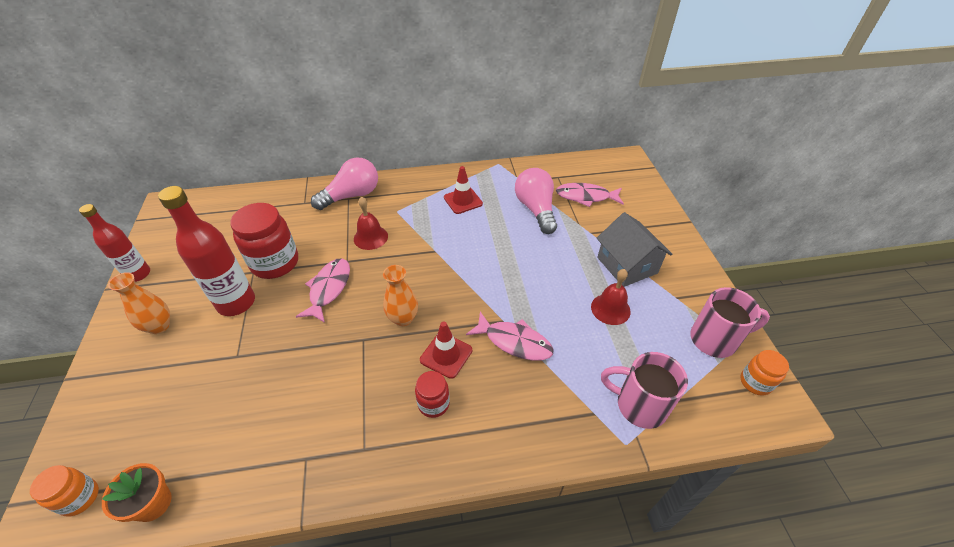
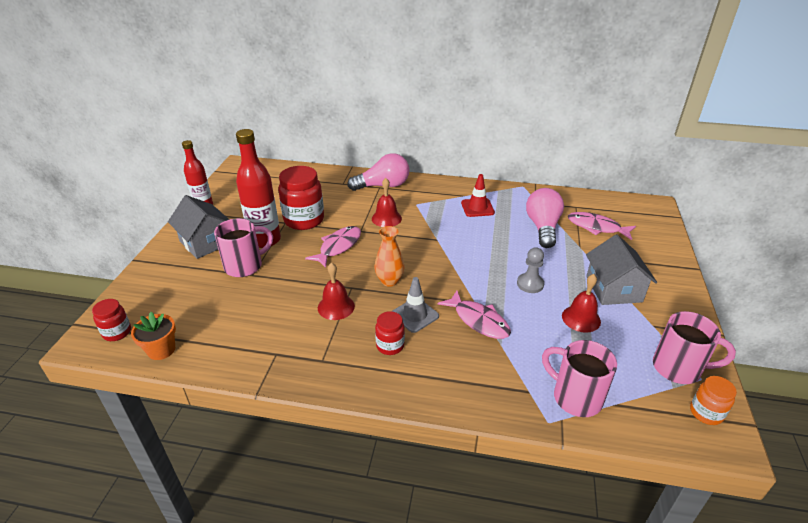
camera: 20 degrees right, 10 degrees down
orange jar [30,465,99,516] -> red jar [92,299,131,341]
orange vase [108,272,170,334] -> grey house [168,195,230,259]
red traffic cone [420,321,472,379] -> grey traffic cone [392,277,439,333]
none -> pink mug [214,218,273,277]
none -> red bell [318,262,355,320]
none -> grey pawn [517,247,544,293]

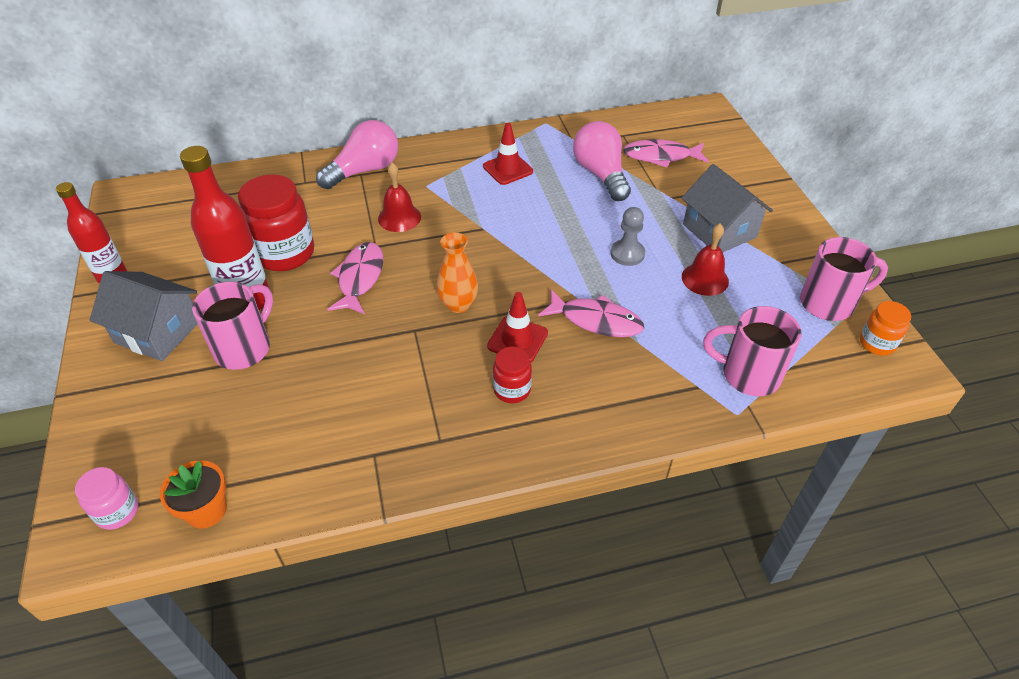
camera: 25 degrees left, 10 degrees up
red jar [92,299,131,341] -> pink jar [75,467,138,530]
red bell [318,262,355,320] -> none
grey traffic cone [392,277,439,333] -> red traffic cone [487,292,548,363]

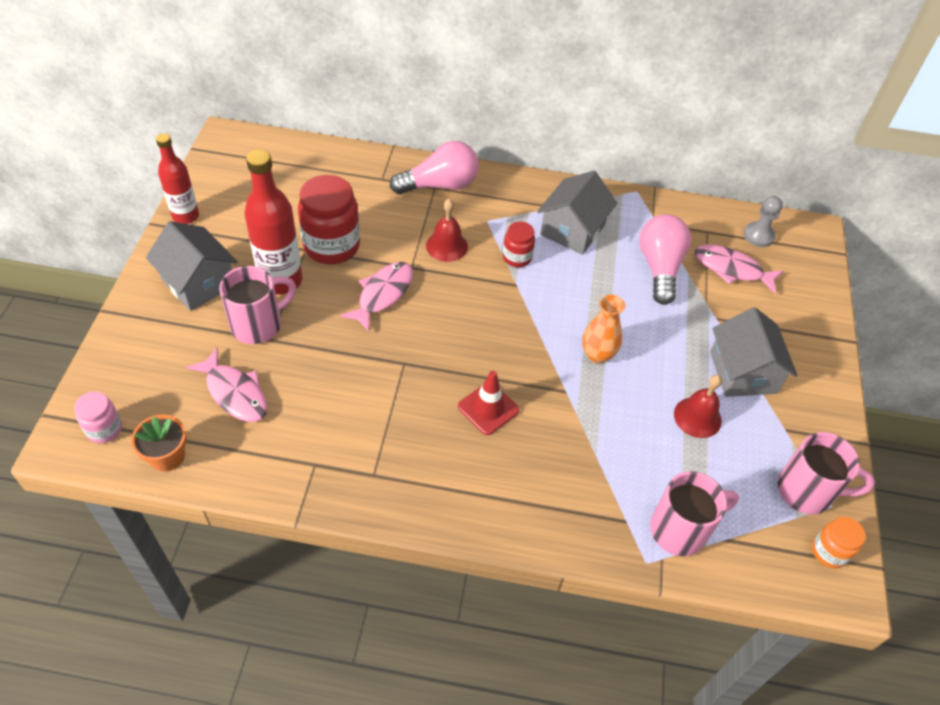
camera: 20 degrees right, 5 degrees up
orange vase [437,232,478,313] -> orange vase moved to [582,295,625,364]
red traffic cone [483,123,533,185] -> grey house [537,171,617,255]
red jar [493,347,532,403] -> red jar moved to [503,221,535,267]
pink fish [538,290,644,337] -> pink fish moved to [186,347,268,422]
grey pawn [611,207,645,266] -> grey pawn moved to [744,196,783,247]
pink mug [703,306,802,396] -> pink mug turned 120 degrees clockwise [650,471,739,556]

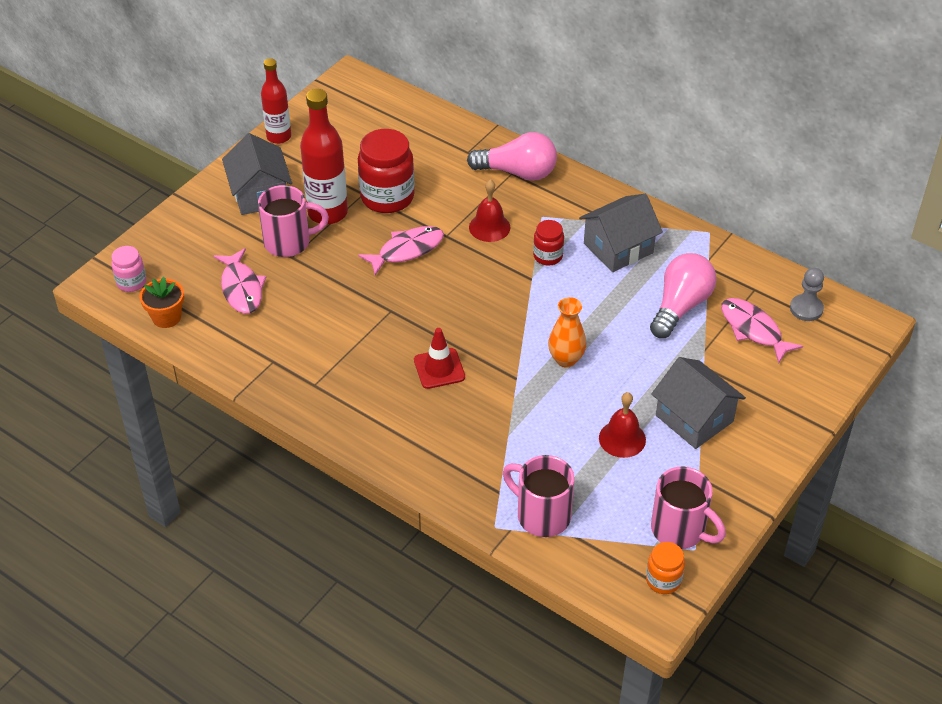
camera: 30 degrees right, 5 degrees down
pink mug [650,471,739,556] -> pink mug turned 150 degrees counterclockwise [503,455,575,537]
grey house [710,308,798,397] -> grey house turned 60 degrees counterclockwise [652,357,746,449]

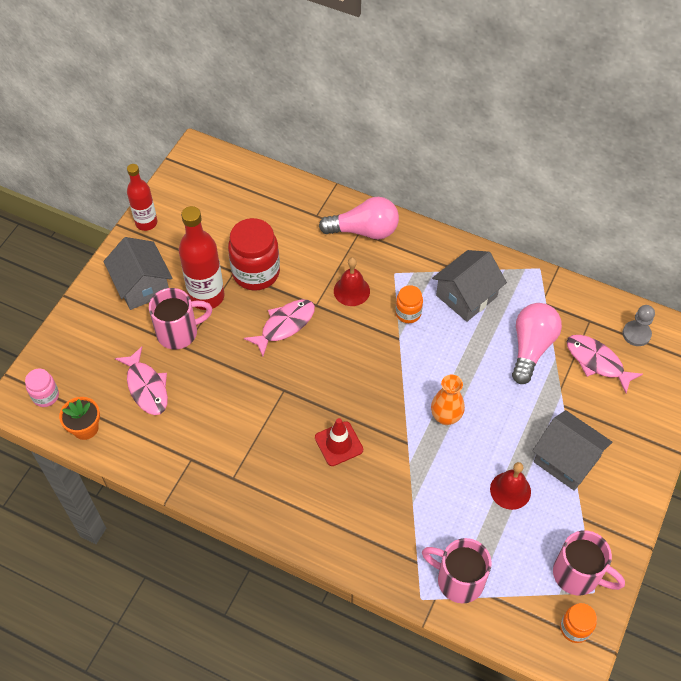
camera: 10 degrees left, 10 degrees up
red jar [533,220,564,266] -> orange jar [395,285,423,323]

